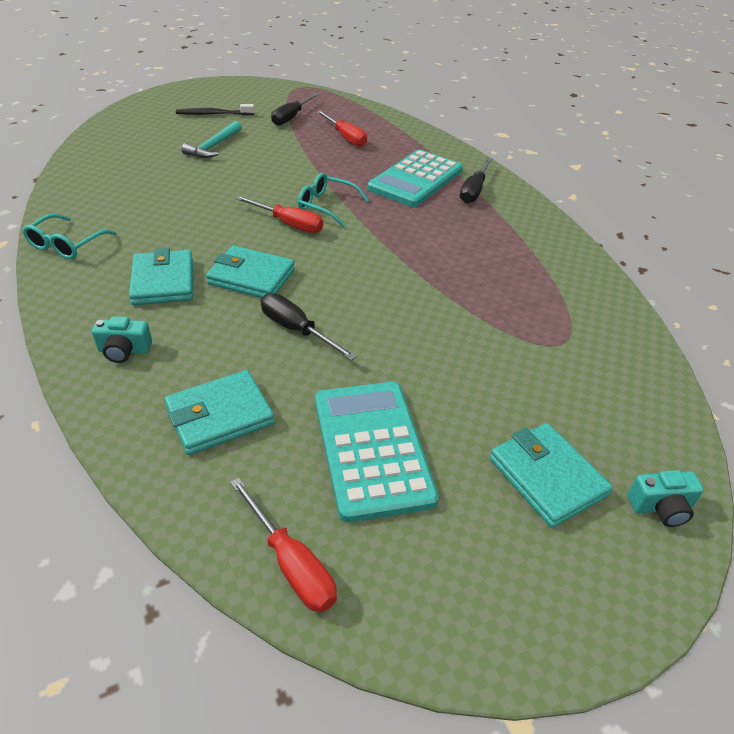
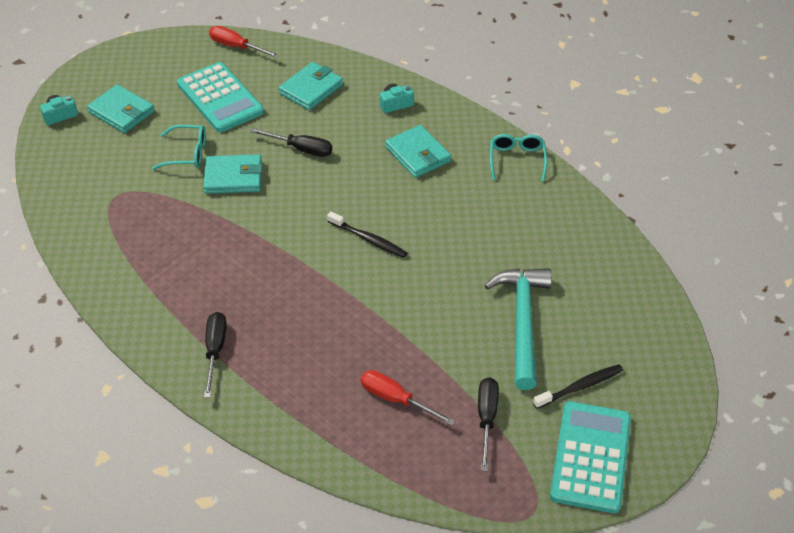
camera: 160 degrees right, 5 degrees up
turquoise hammer [182,121,242,158] -> turquoise hammer [485,269,552,390], size x1.65
turquoise wallet [206,245,295,298] -> turquoise wallet moved to [203,154,262,194]
red screwdriver [235,196,323,233] -> black toothbrush [327,211,407,258]
turquoise glasses [298,173,369,227] -> turquoise glasses moved to [152,125,206,170]
turquoise calculator [368,150,463,207] -> turquoise calculator moved to [550,401,631,513]

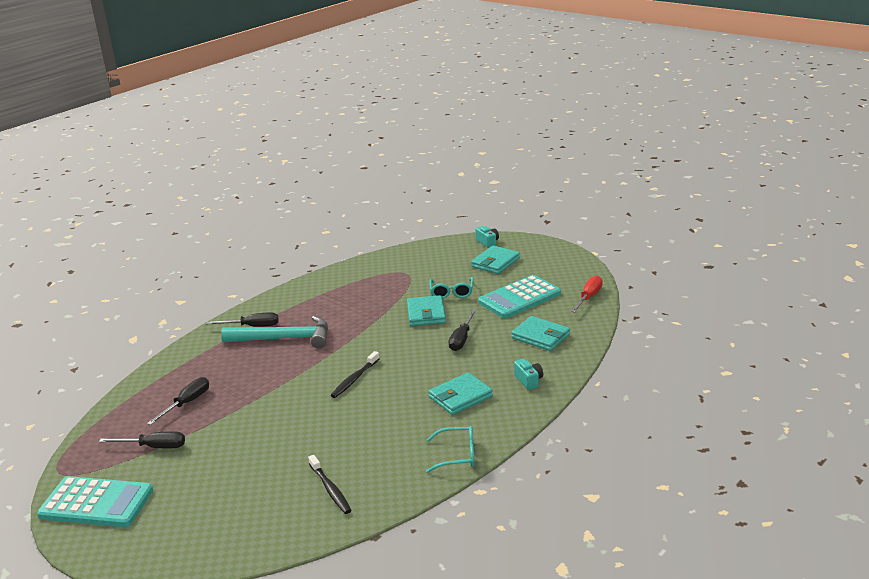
camera: 90 degrees right, 20 degrees down
red screwdriver [361,370,455,426] -> black screwdriver [147,377,209,425]
turquoise hammer [485,269,552,390] -> turquoise hammer moved to [221,316,328,348]
black toothbrush [533,364,623,409] -> black toothbrush moved to [308,455,352,514]

